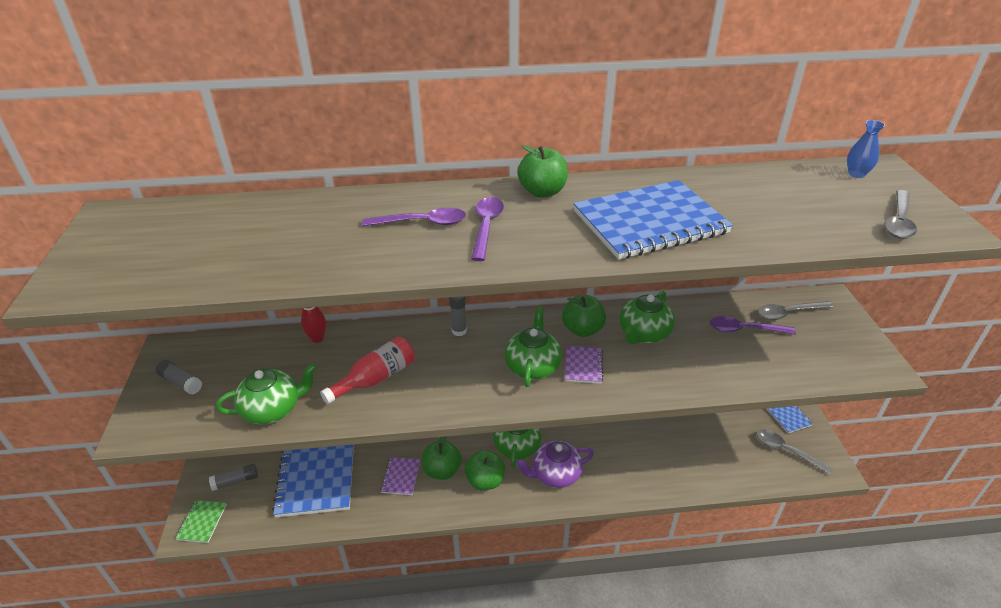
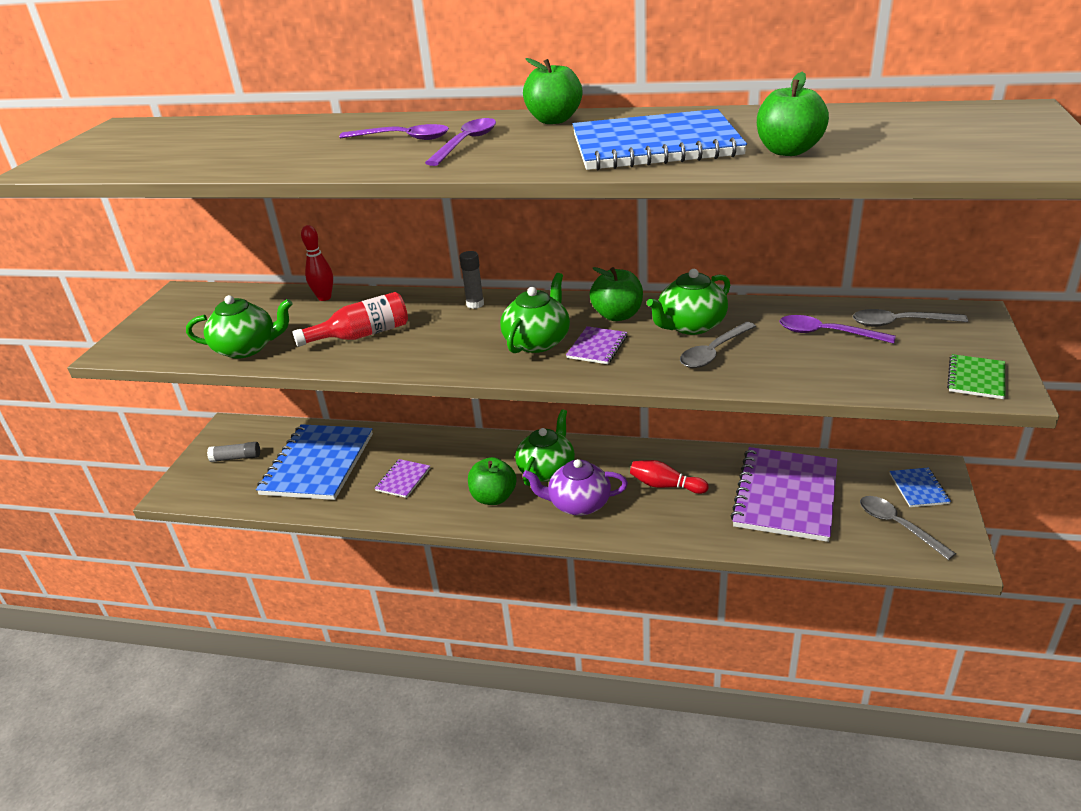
camera: 20 degrees right, 5 degrees down
grey glue stick [156,360,202,394] -> none
green notebook [175,500,227,543] -> green notebook moved to [947,354,1005,399]
green apple [422,437,462,480] -> green apple moved to [757,72,829,156]
blue vase [847,120,885,178] -> none
grey spoon [884,190,917,239] -> grey spoon moved to [680,322,756,368]
none -> red bowling pin [630,460,709,494]
none -> purple notebook [731,447,837,542]

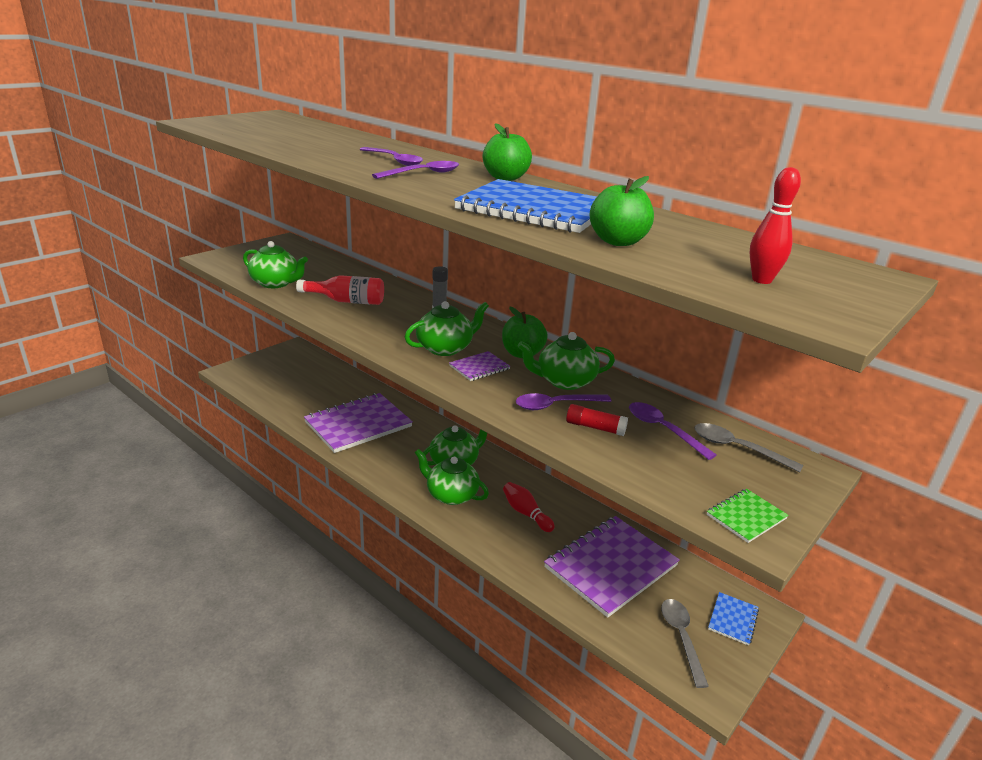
camera: 25 degrees right, 5 degrees down
grey glue stick [207,442,260,462] -> none
blue notebook [256,424,373,500] -> none
red bowling pin [301,225,333,301] -> red bowling pin moved to [750,167,801,284]
purple notebook [374,459,430,498] -> purple notebook [304,393,413,453], size x2.26
green apple [468,457,517,505] -> none
purple teapot [523,459,628,516] -> green teapot [415,449,489,505]
grey spoon [680,322,756,368] -> purple spoon [516,393,611,410]
none -> red glue stick [566,404,628,436]

